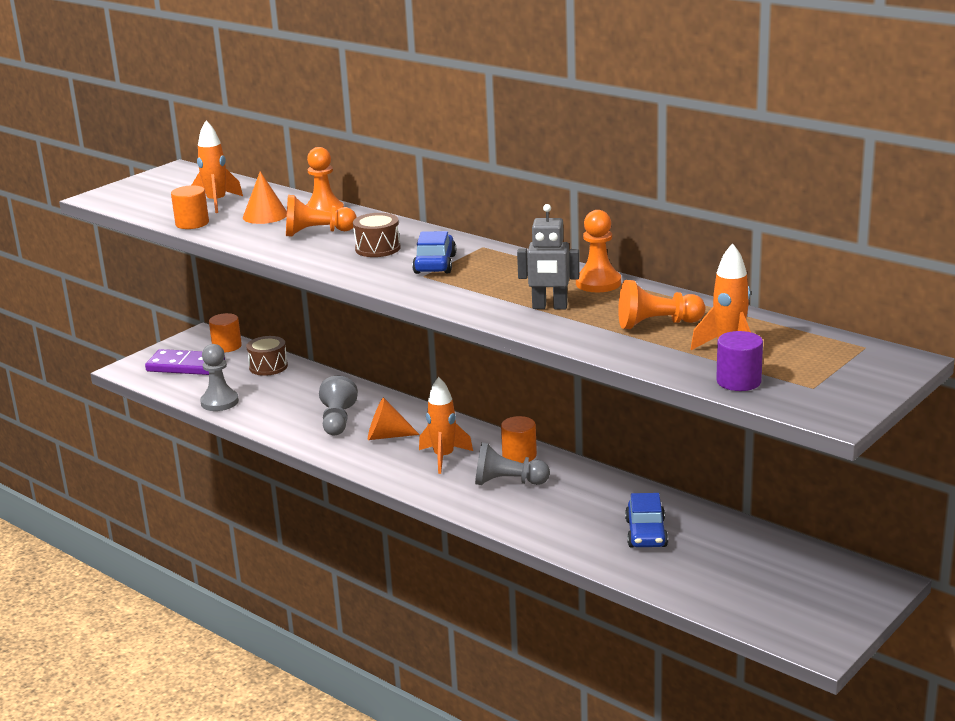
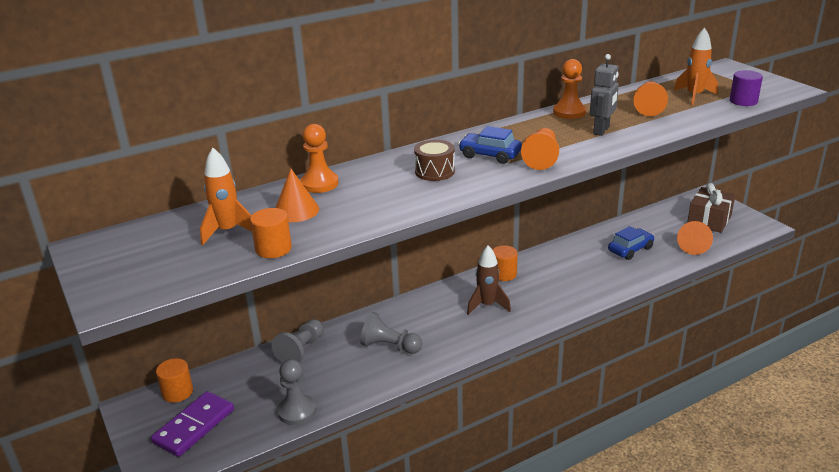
camera: 70 degrees left, 5 degrees up
brown drum [246,336,288,376] -> none
orange pawn [286,195,357,237] -> orange pawn moved to [521,128,559,170]
orange cone [368,397,420,440] -> orange cone moved to [677,221,713,255]
orange rocket [419,377,473,474] -> brown rocket [467,245,511,315]
grey pawn [475,442,550,485] -> grey pawn moved to [272,319,324,363]
blue car [625,493,668,547] -> blue car turned 60 degrees counterclockwise [608,226,655,260]
none -> brown gift [687,183,735,233]

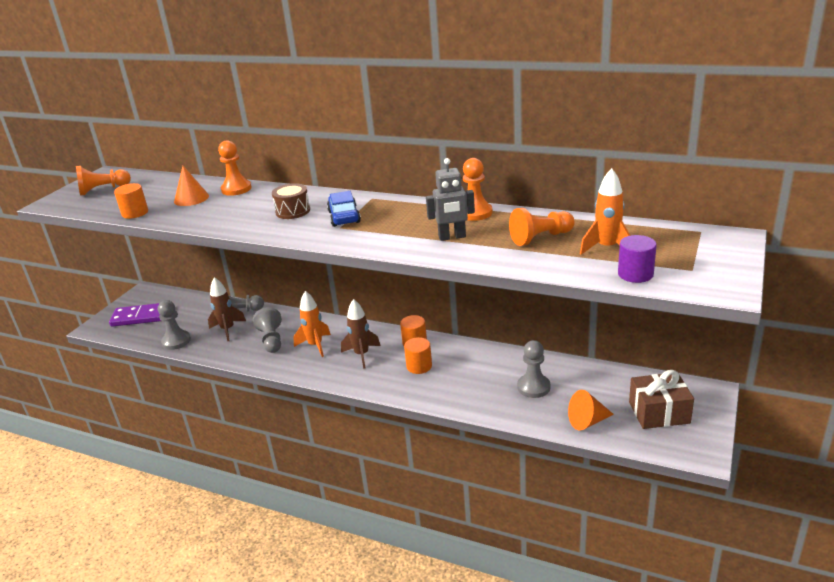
camera: 55 degrees right, 0 degrees up
orange cylinder [156,358,193,403] -> orange cylinder moved to [404,337,432,374]
orange rocket [200,148,252,245] -> orange rocket moved to [293,291,331,357]
orange pawn [521,128,559,170] -> orange pawn moved to [76,166,131,195]
blue car [608,226,655,260] -> grey pawn [517,340,550,398]
none -> brown rocket [208,277,246,341]

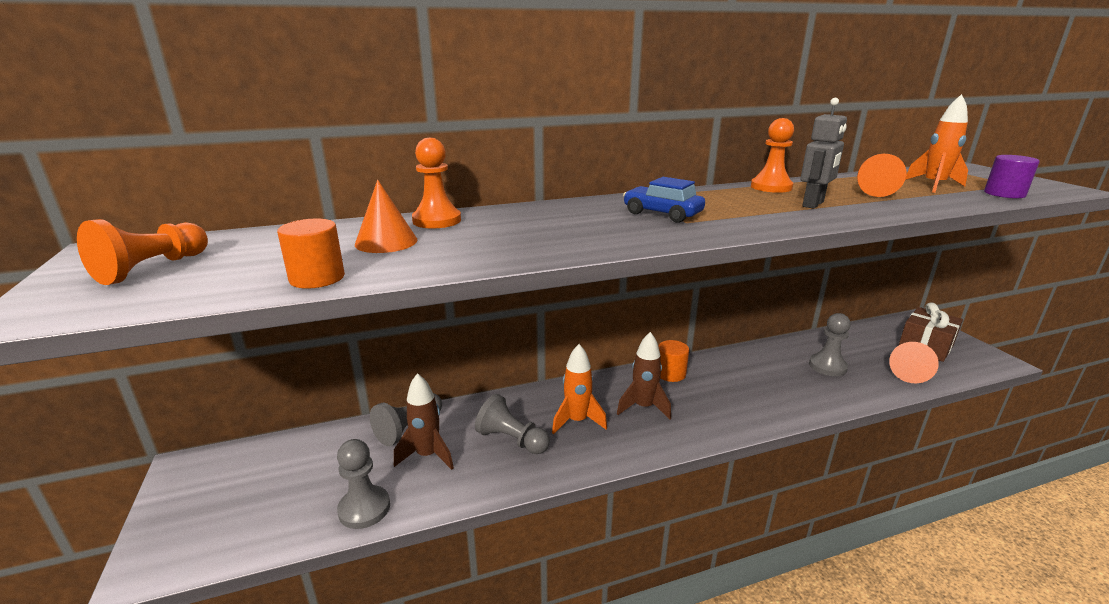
camera: 45 degrees left, 5 degrees down
purple domino [109,303,161,327] -> none
brown drum [272,183,310,219] -> none
orange cylinder [404,337,432,374] -> none

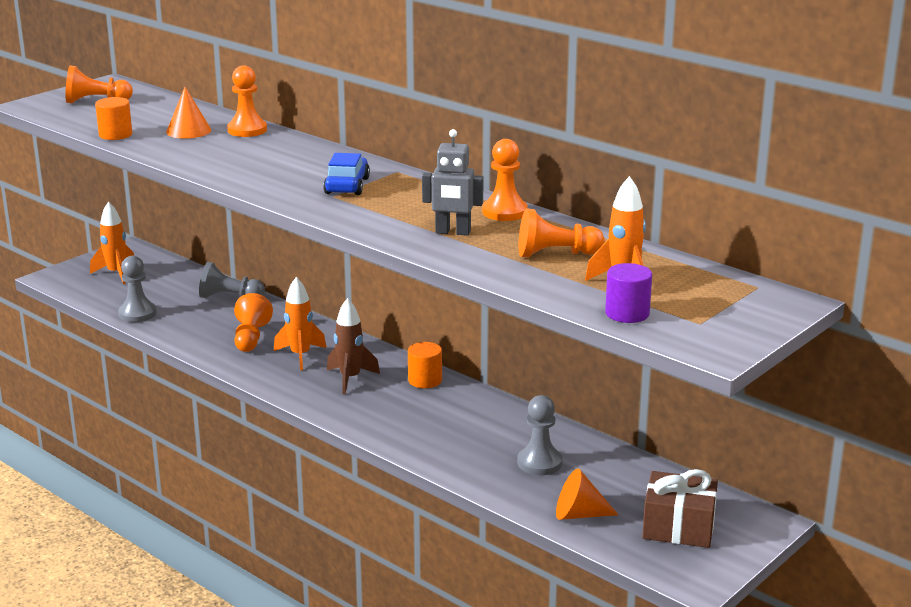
camera: 60 degrees right, 0 degrees up
brown rocket [394,373,454,470] -> none
grey pawn [475,394,550,454] -> orange pawn [234,293,273,352]
none -> orange rocket [90,201,134,284]

